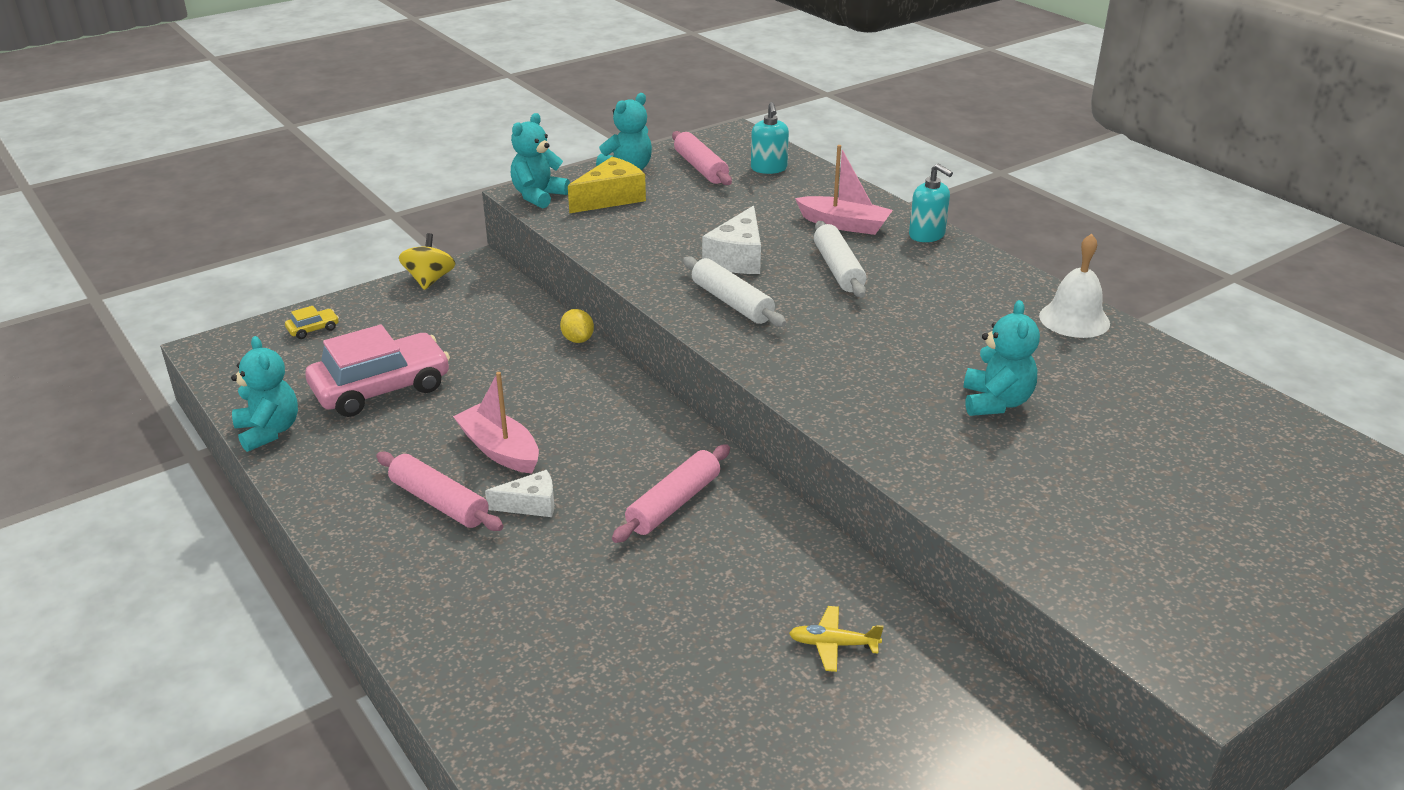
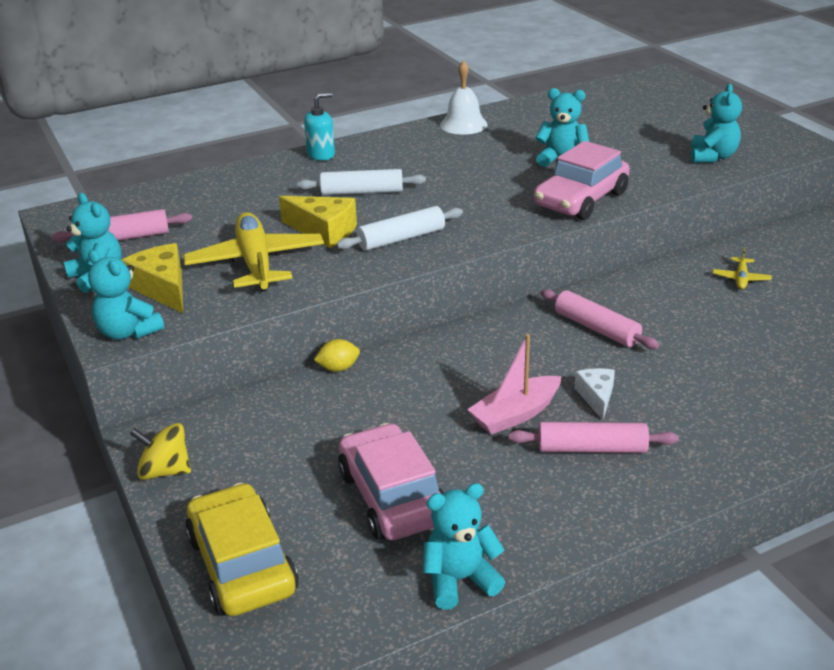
camera: 80 degrees left, 0 degrees up
yellow car [285,306,339,339] -> yellow car [185,483,299,616], size x2.49
pink rolling pin [376,452,503,531] -> pink rolling pin turned 45 degrees clockwise [509,422,679,453]
white cheese [702,205,761,274] -> yellow cheese [279,196,357,248]
turquoise soap dispenser [751,102,789,174] -> none
pink boat [795,145,893,235] -> none
none -> yellow plane [183,212,324,292]
none -> pink car [534,141,630,220]
none -> turquoise teddy bear [691,84,742,163]

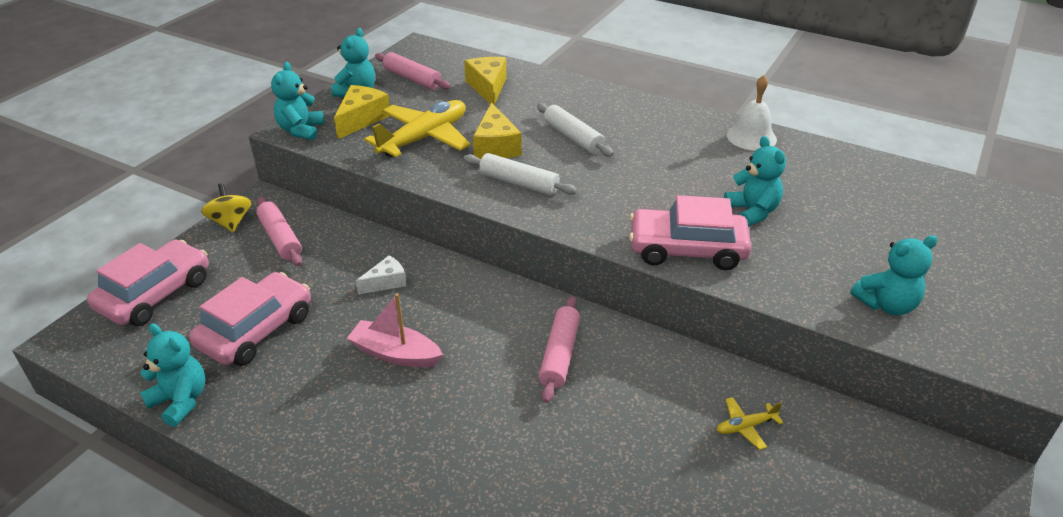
camera: 55 degrees right, 5 degrees up
yellow car [185,483,299,616] -> pink car [87,240,209,326]
turquoise soap dispenser [304,92,335,160] -> none
yellow lemon [314,339,360,372] -> none
pink rolling pin [509,422,679,453] -> pink rolling pin moved to [256,197,302,266]
white cheese [575,368,615,420] -> white cheese moved to [356,256,406,294]
none -> yellow cheese [464,57,506,105]

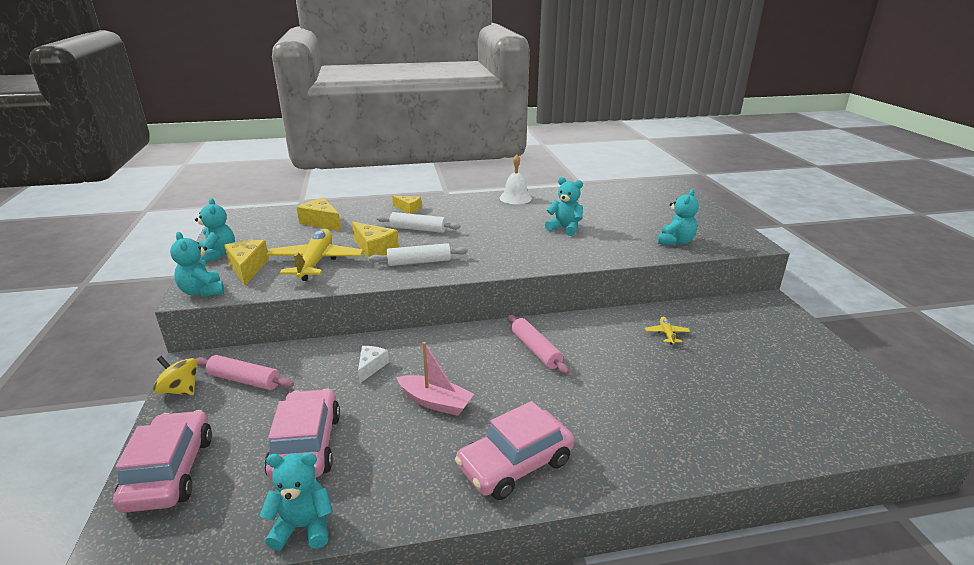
camera: 40 degrees left, 10 degrees down
pink boat [347,293,443,367] -> pink boat turned 135 degrees counterclockwise [396,342,474,416]
pink rolling pin [375,52,451,90] -> none
pink car [629,195,751,270] -> pink car moved to [455,401,574,500]
yellow plane [717,397,784,450] -> yellow plane turned 150 degrees clockwise [645,317,690,344]
none -> yellow cheese [392,196,421,214]

